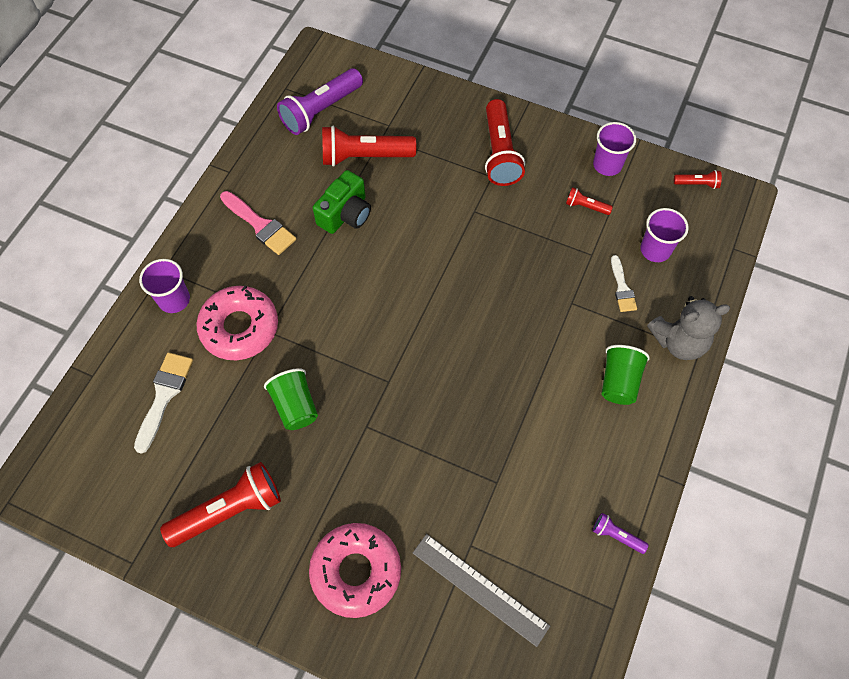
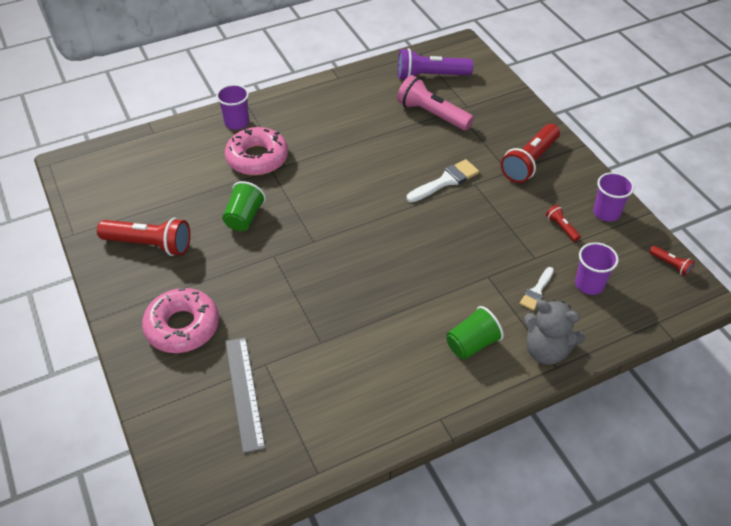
camera: 40 degrees right, 15 degrees down
white brush [134,352,193,454] -> white brush moved to [407,159,479,202]
pink brush [220,191,296,255] -> none
green camera [313,170,371,234] -> none
red flashlight [322,126,416,167] -> pink flashlight [397,75,474,130]
purple flashlight [593,513,649,554] -> none

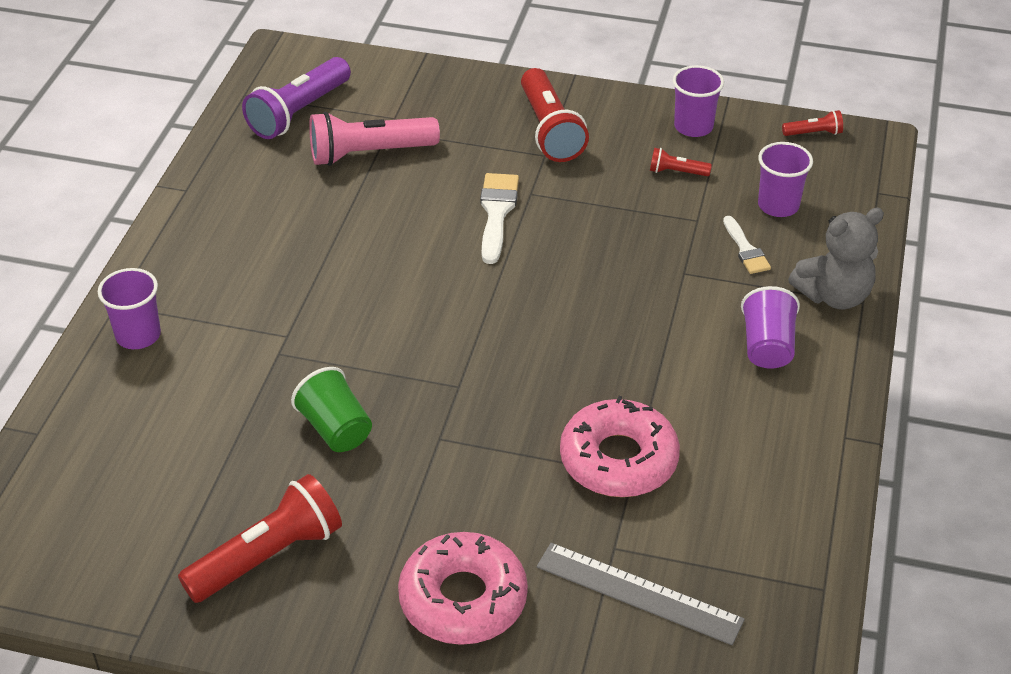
camera: 50 degrees left, 5 degrees down
pink donut [225,127,288,176] -> pink donut moved to [560,396,680,497]
green cup [446,306,504,360] -> purple cup [741,286,800,369]

